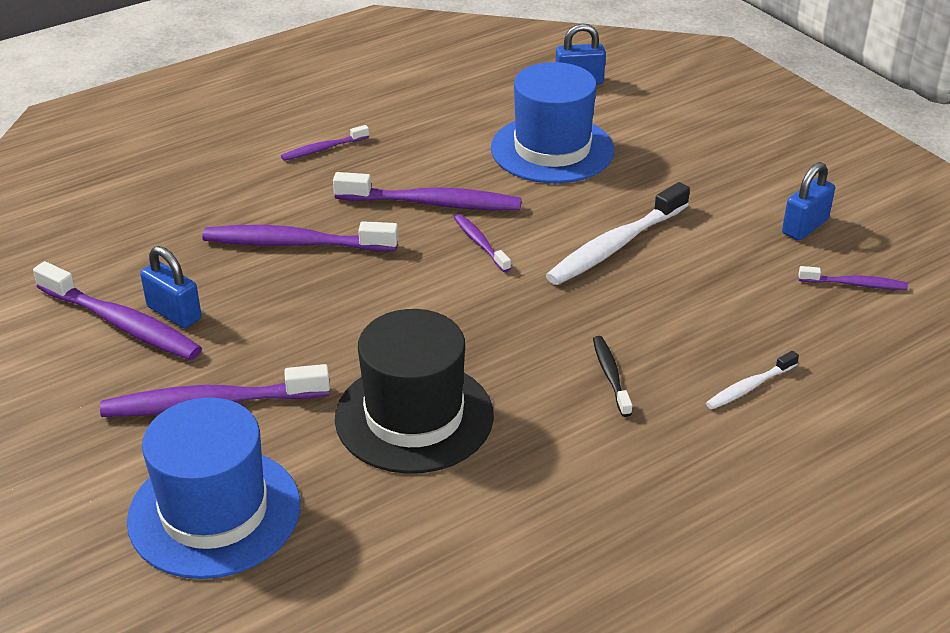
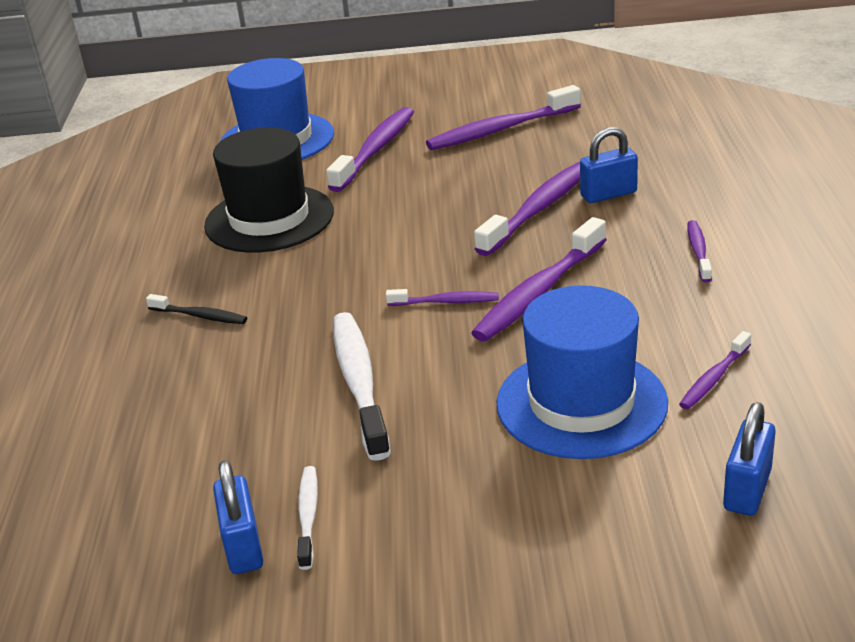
camera: 125 degrees right, 5 degrees down
blue padlock [140,246,201,328] -> blue padlock moved to [580,127,638,203]
white toothbrush [706,351,799,409] -> white toothbrush moved to [297,466,318,570]
purple toothbrush [799,266,908,290] -> purple toothbrush moved to [679,331,751,409]

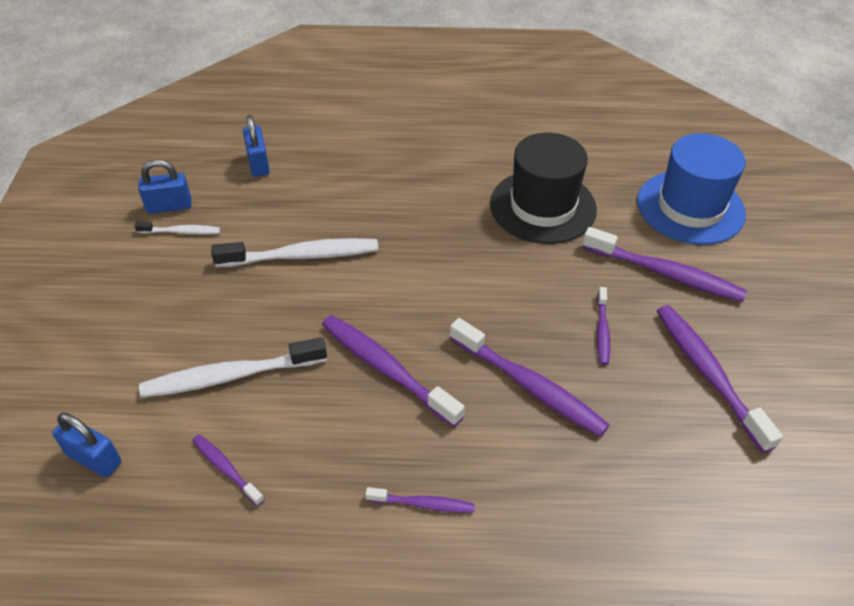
camera: 90 degrees right, 15 degrees up
black toothbrush [146,294,247,324] -> none
purple toothbrush [386,289,499,306] -> purple toothbrush moved to [597,287,610,365]
blue hat [496,285,668,459] -> white toothbrush [139,337,327,398]
blue padlock [580,127,638,203] -> blue padlock moved to [243,115,270,177]

